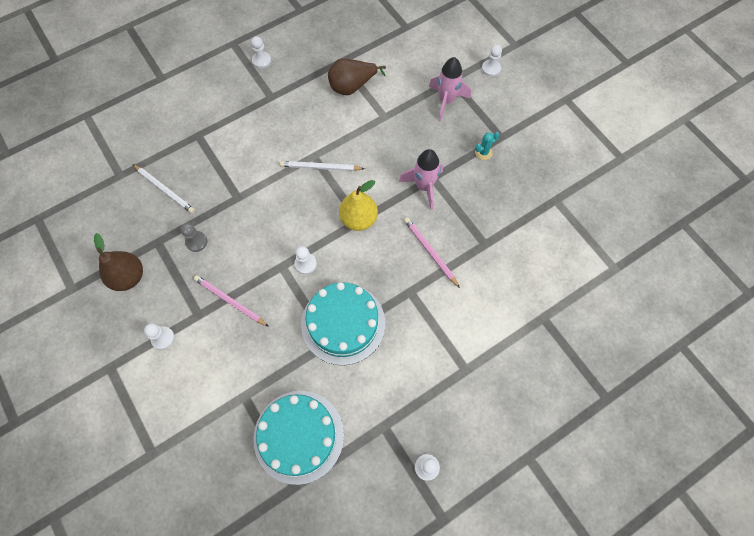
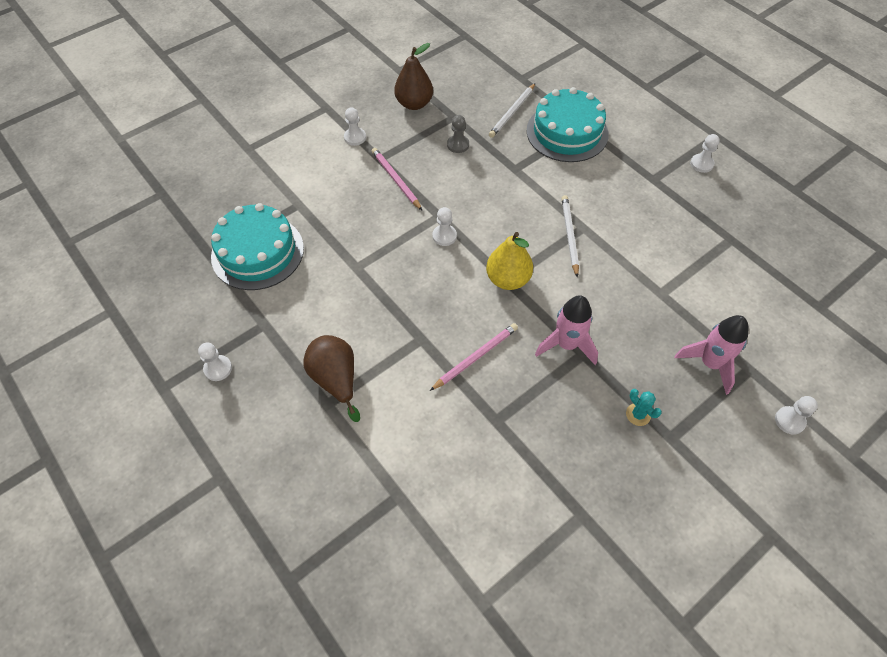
camera: 85 degrees right, 10 degrees down
pink pencil [194,275,269,327] -> pink pencil turned 60 degrees counterclockwise [372,148,422,210]
turquoise cake [301,282,385,365] -> turquoise cake moved to [526,87,609,162]
brown pear [328,59,386,95] -> brown pear moved to [303,335,360,422]

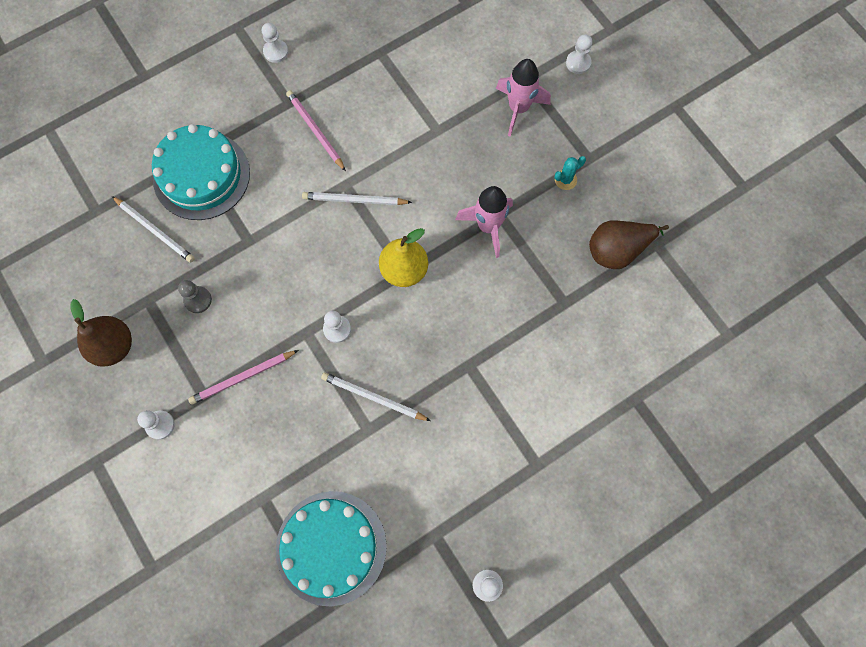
camera: 85 degrees left, 15 degrees up
brown pear [303,335,360,422] -> brown pear moved to [589,220,669,269]
pink pencil [430,323,518,391] -> pink pencil moved to [286,90,346,171]
none -> white pencil [321,372,431,421]

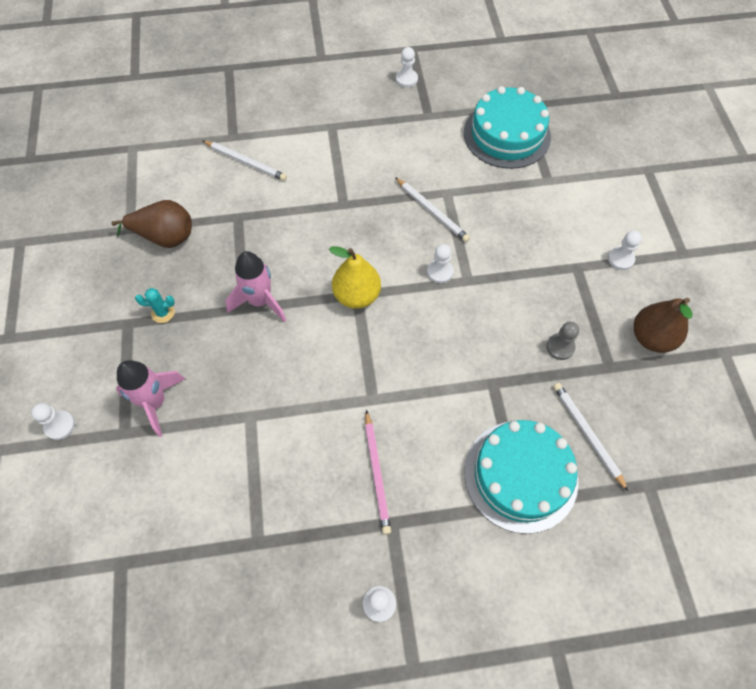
camera: 155 degrees left, 10 degrees down
pink pencil [188,350,298,405] -> none
white pencil [302,192,412,205] -> white pencil moved to [202,140,287,181]

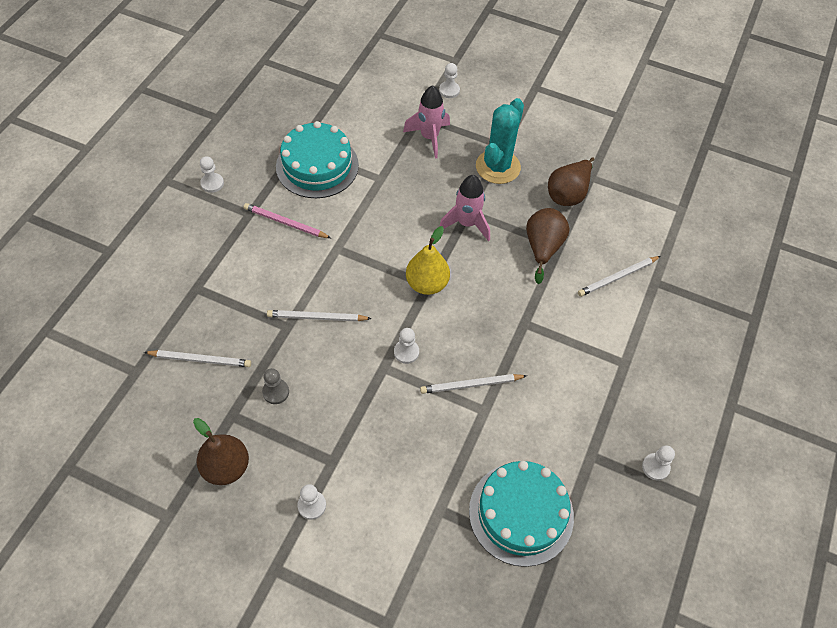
camera: 120 degrees right, 5 degrees down
turquoise cactus [135,288,175,323] -> turquoise cactus [476,98,524,184], size x2.36
turquoise cake [464,420,579,534] -> turquoise cake moved to [276,121,359,198]
none -> white pencil [267,310,372,322]
none -> brown pear [526,208,570,284]

